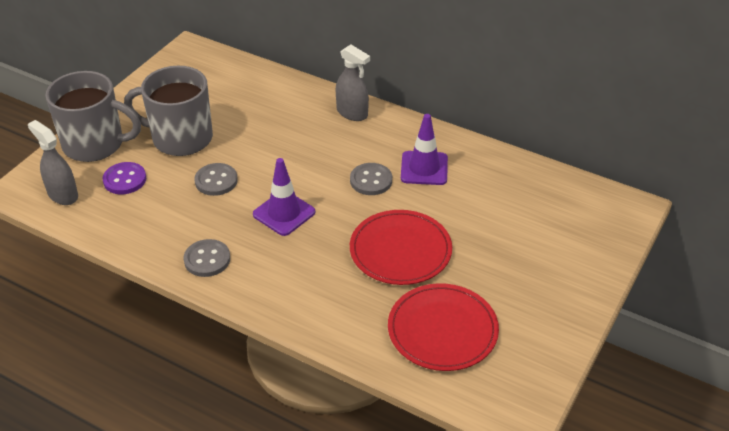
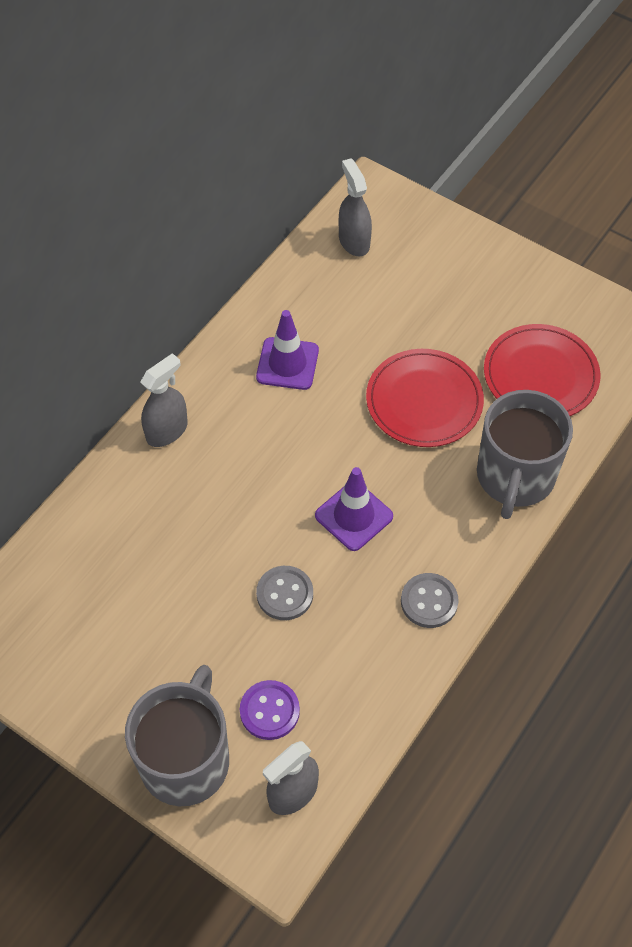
camera: 85 degrees left, 15 degrees up
grey mug [124,66,213,156] -> grey mug moved to [477,390,573,519]
grey button [350,163,392,195] -> none
none -> grey spray bottle [339,158,372,257]

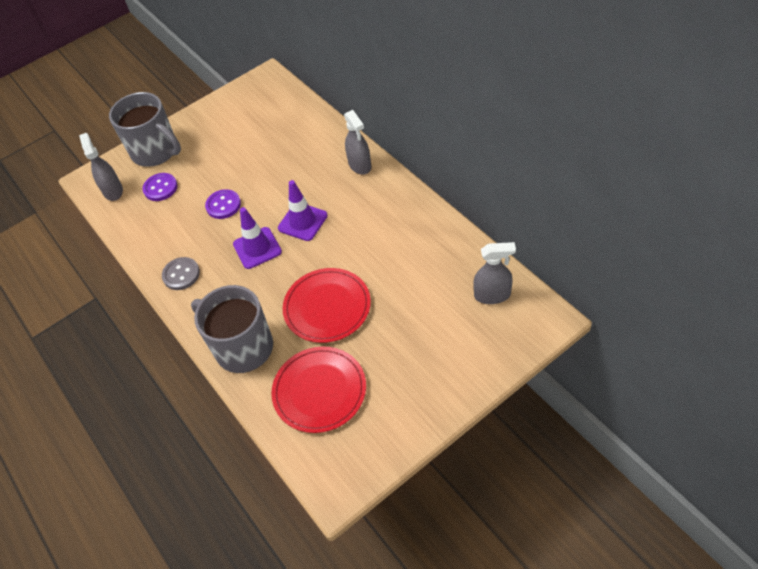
camera: 115 degrees right, 5 degrees down
purple traffic cone [256,310,319,390] -> purple traffic cone moved to [278,180,327,241]
grey button [256,566,313,620] -> purple button [205,189,241,219]

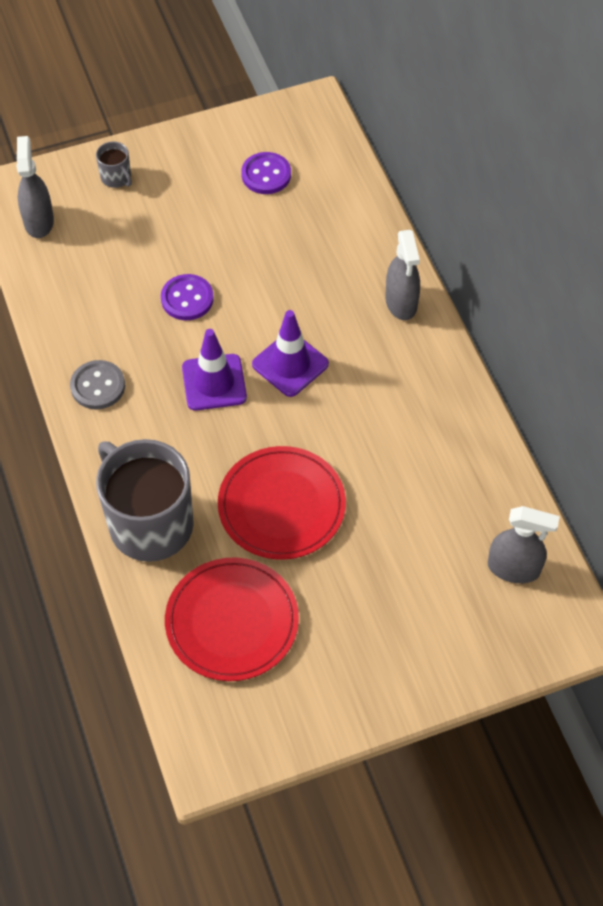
camera: 10 degrees right, 5 degrees up
grey mug [109,92,181,167] -> grey mug [96,141,132,188], size x0.42
purple button [142,173,177,201] -> purple button moved to [241,152,291,194]

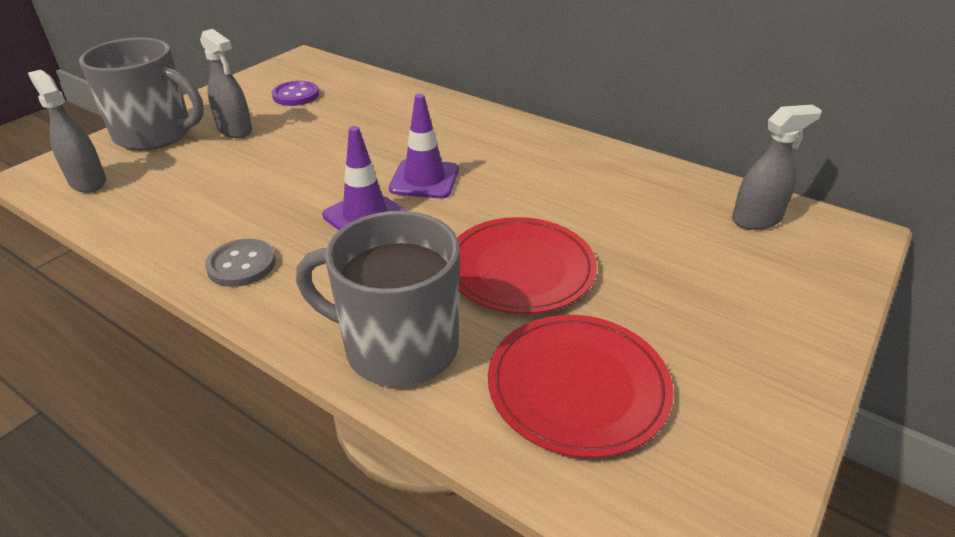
camera: 35 degrees left, 20 degrees down
grey mug [96,141,132,188] -> grey mug [79,37,204,150], size x2.39
purple button [161,274,214,320] -> none
grey spray bottle [385,230,420,320] -> grey spray bottle moved to [200,29,252,138]

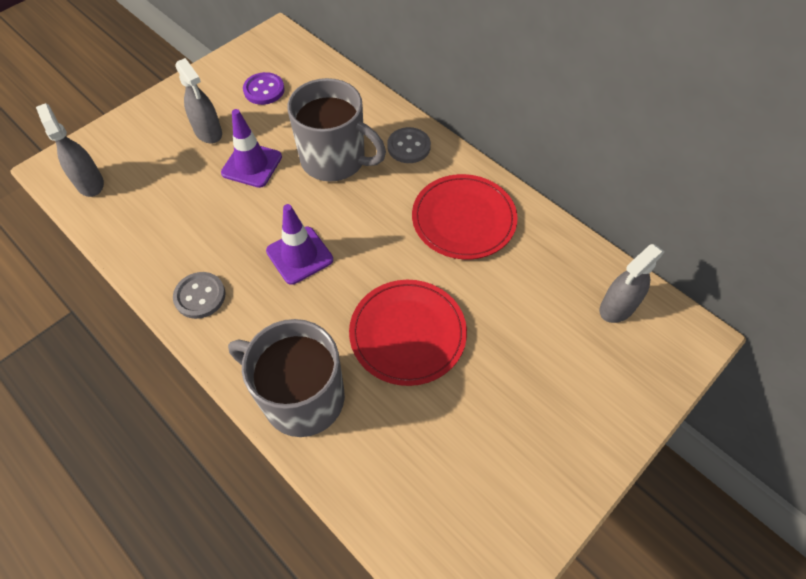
camera: 10 degrees right, 20 degrees up
grey mug [79,37,204,150] -> grey mug moved to [287,78,386,182]
purple traffic cone [389,94,459,199] -> purple traffic cone moved to [221,109,282,188]
red plate [488,315,674,458] -> red plate moved to [412,174,518,259]
grey spray bottle [732,105,822,230] -> grey spray bottle turned 150 degrees clockwise [599,244,665,323]
none -> grey button [387,127,431,163]

